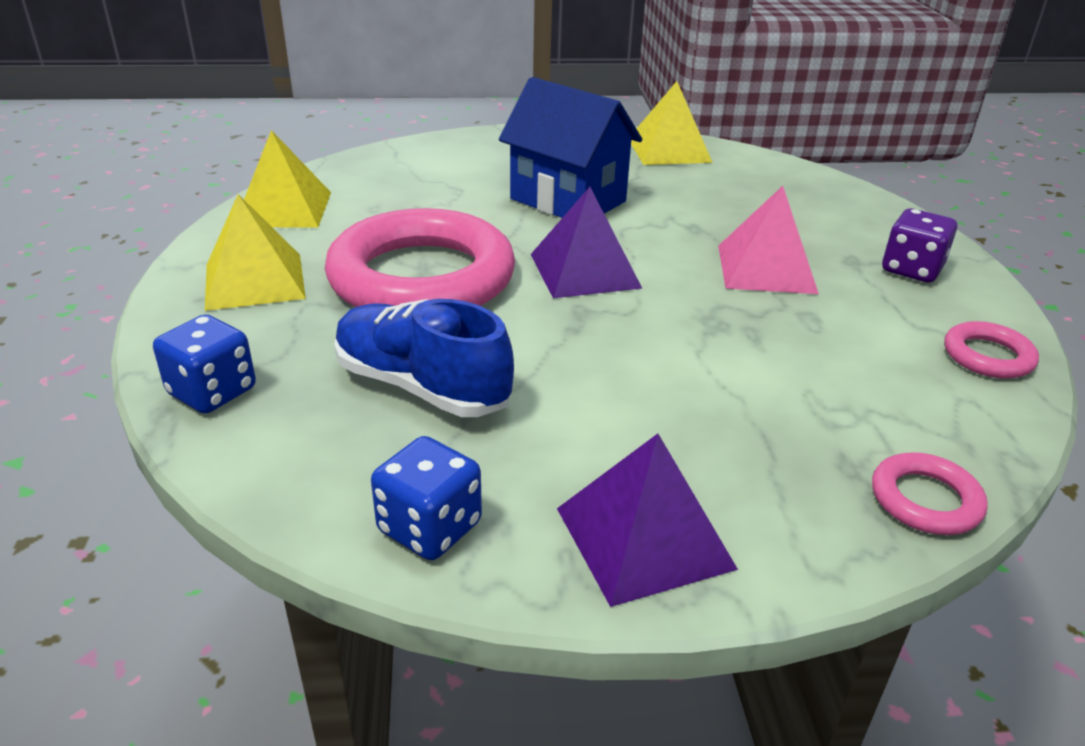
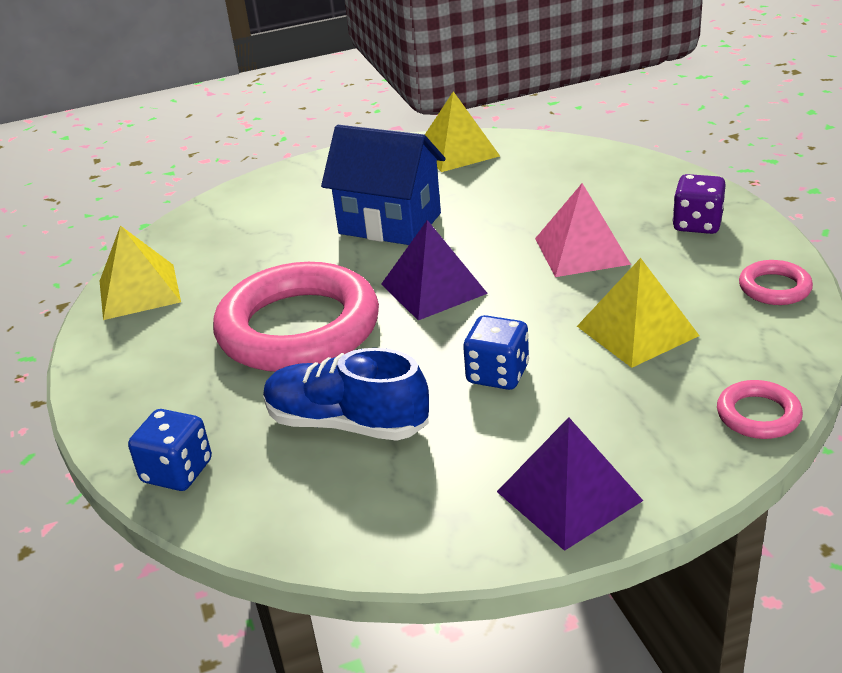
camera: 10 degrees left, 0 degrees up
yellow pyramid [205,194,306,311] -> yellow pyramid moved to [577,258,700,368]
blue dice [371,436,482,560] -> blue dice moved to [463,315,529,390]

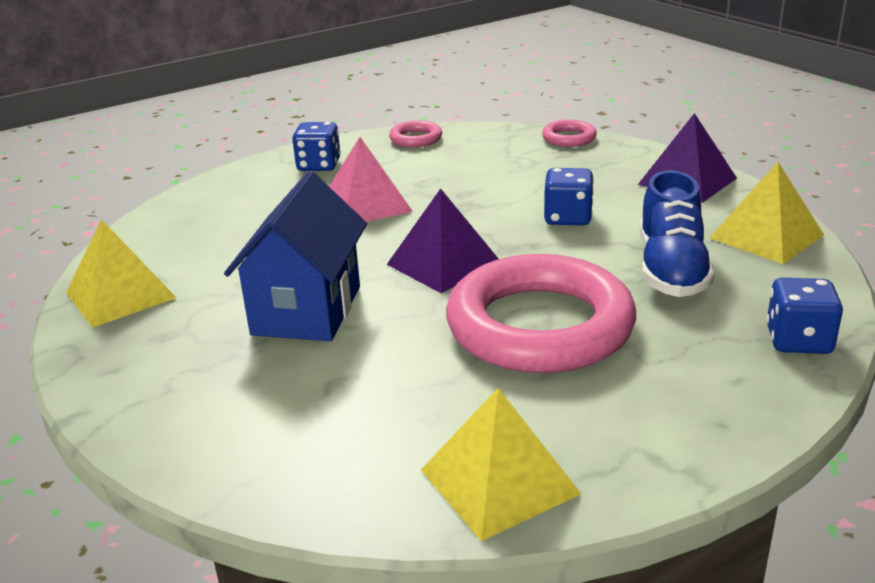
camera: 105 degrees left, 5 degrees down
yellow pyramid [577,258,700,368] -> yellow pyramid moved to [710,162,824,264]
purple dice [673,174,726,234] -> blue dice [292,122,341,171]

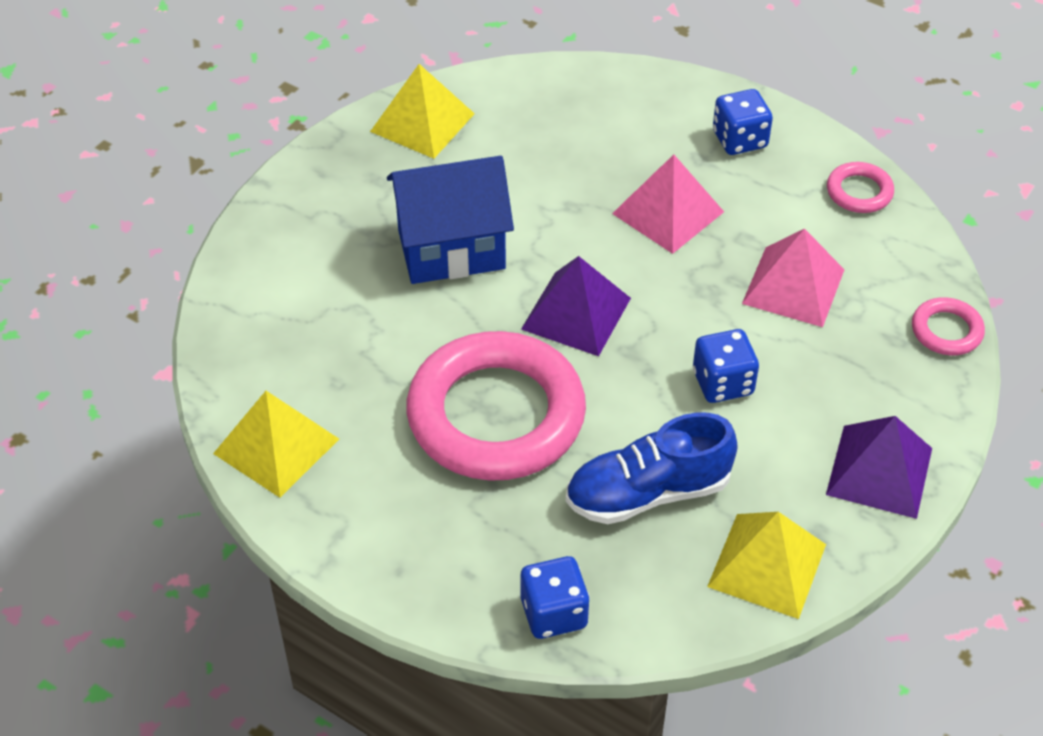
camera: 65 degrees right, 20 degrees up
none -> pink pyramid [742,229,845,327]

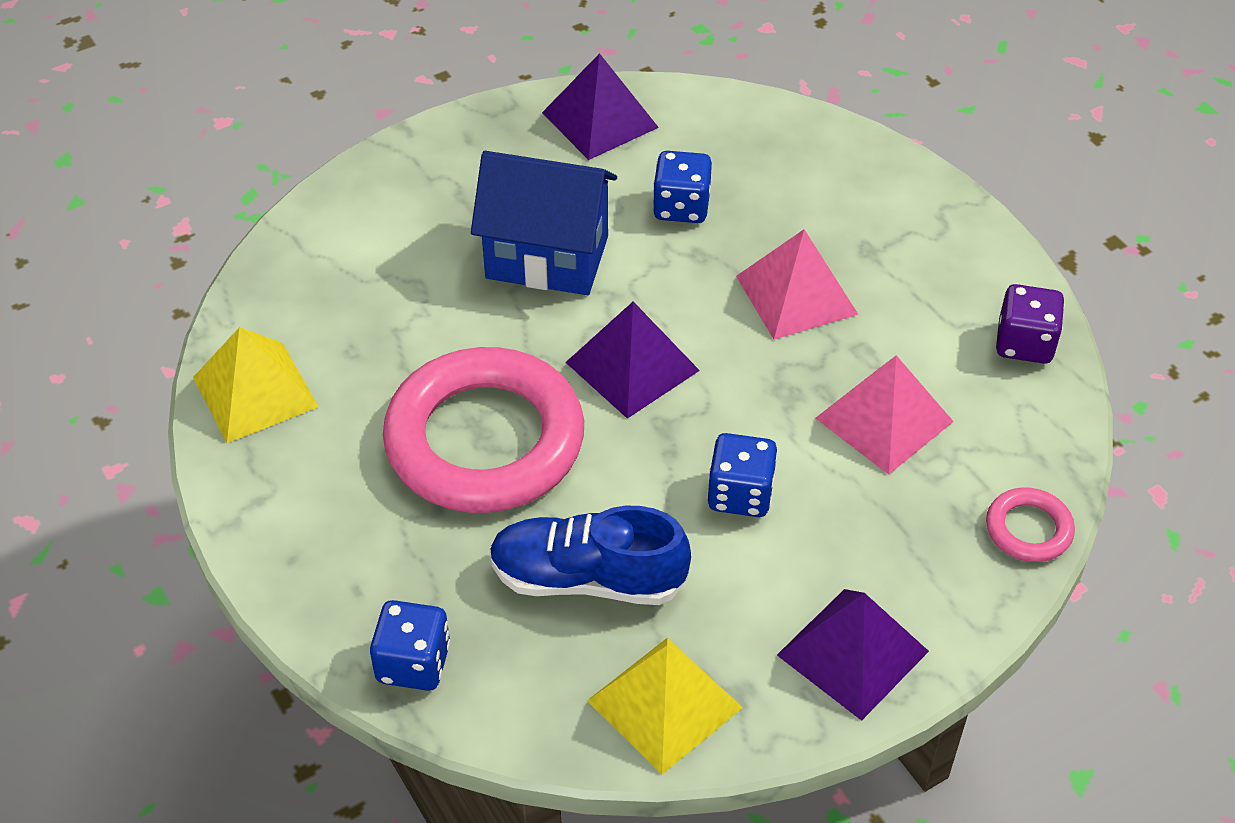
camera: 25 degrees right, 0 degrees up
yellow pyramid [370,64,475,159] -> purple pyramid [542,53,659,160]
blue dice [713,89,773,155] -> blue dice moved to [653,151,712,223]
pink ring [827,162,894,213] -> purple dice [996,284,1065,364]

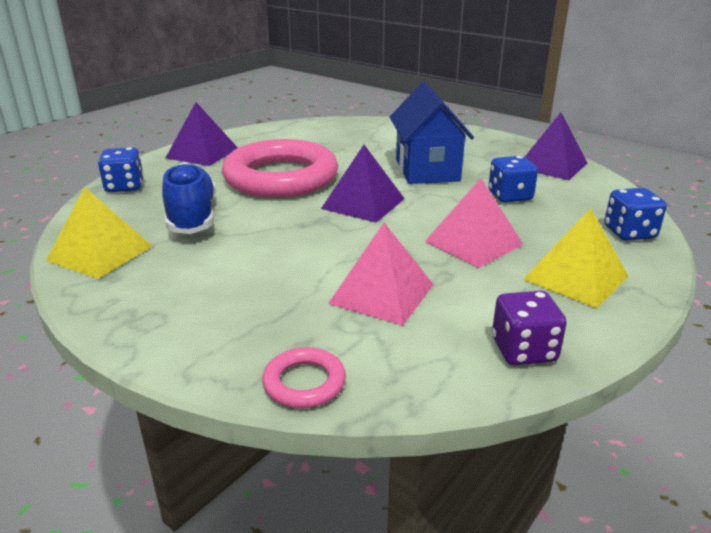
camera: 70 degrees right, 20 degrees down
yellow pyramid [193,327,318,443] -> yellow pyramid moved to [523,208,628,308]
blue dice [708,433,778,517] -> blue dice moved to [604,188,667,241]
purple pyramid [777,589,929,721] -> purple pyramid moved to [166,102,238,166]

